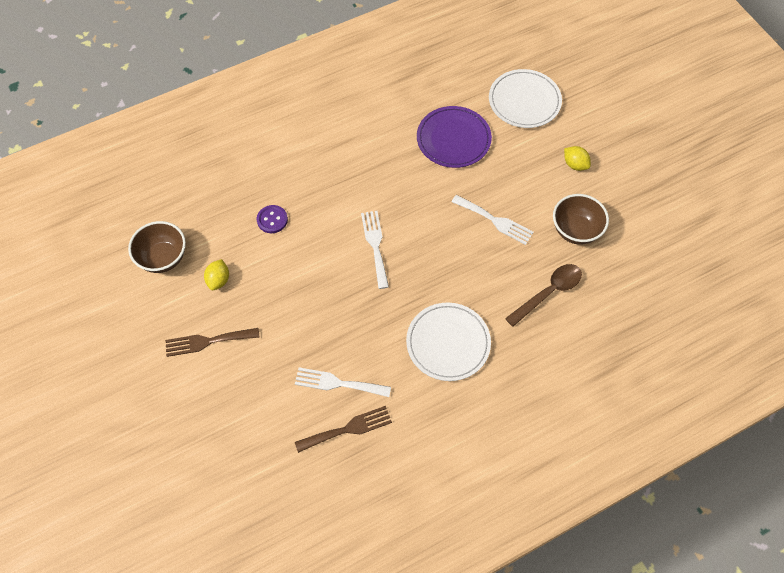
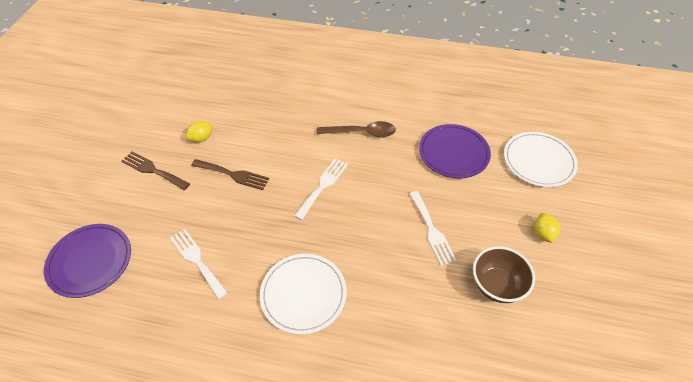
camera: 40 degrees right, 10 degrees down
brown bowl [128,221,186,273] -> none
purple button [257,205,288,233] -> none
brown fork [295,406,392,453] -> brown fork moved to [191,159,269,190]
brown spoon [505,264,582,327] -> brown spoon moved to [317,121,396,138]
none -> purple plate [44,224,131,298]

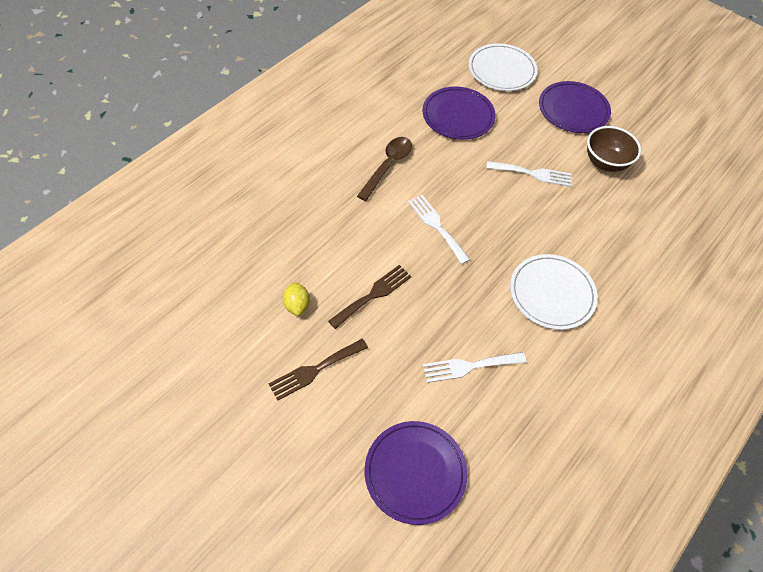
camera: 65 degrees left, 5 degrees up
yellow lemon [534,213,560,243] -> purple plate [539,81,611,133]

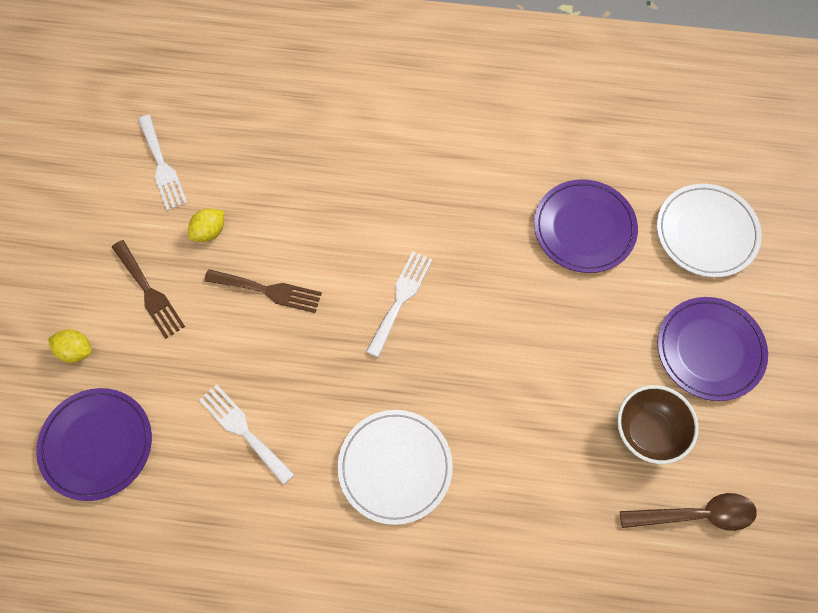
camera: 60 degrees right, 10 degrees up
brown fork [269,339,368,401] -> brown fork turned 150 degrees counterclockwise [112,240,185,339]
brown spoon [357,137,412,201] -> brown spoon moved to [620,493,757,531]
white fork [486,161,572,187] -> white fork moved to [138,115,187,211]
none -> yellow lemon [48,329,92,363]

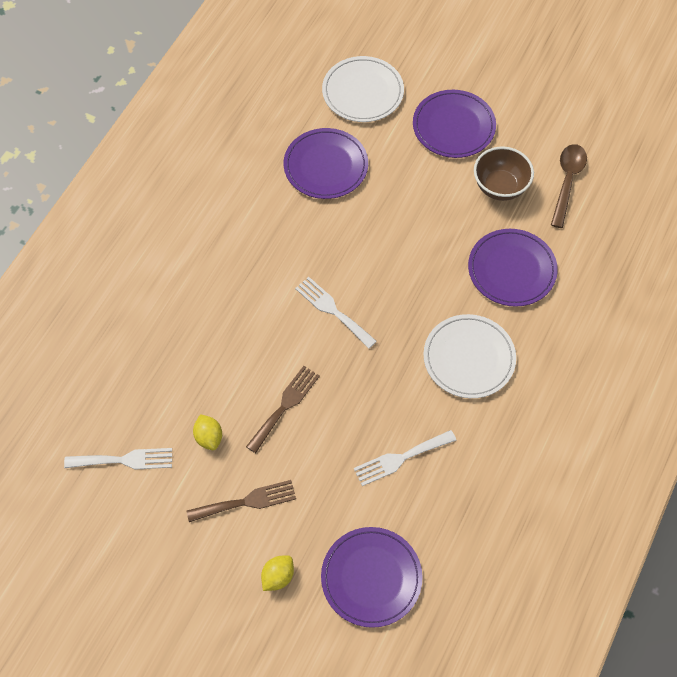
camera: 70 degrees left, 5 degrees down
none -> purple plate [468,229,558,307]

